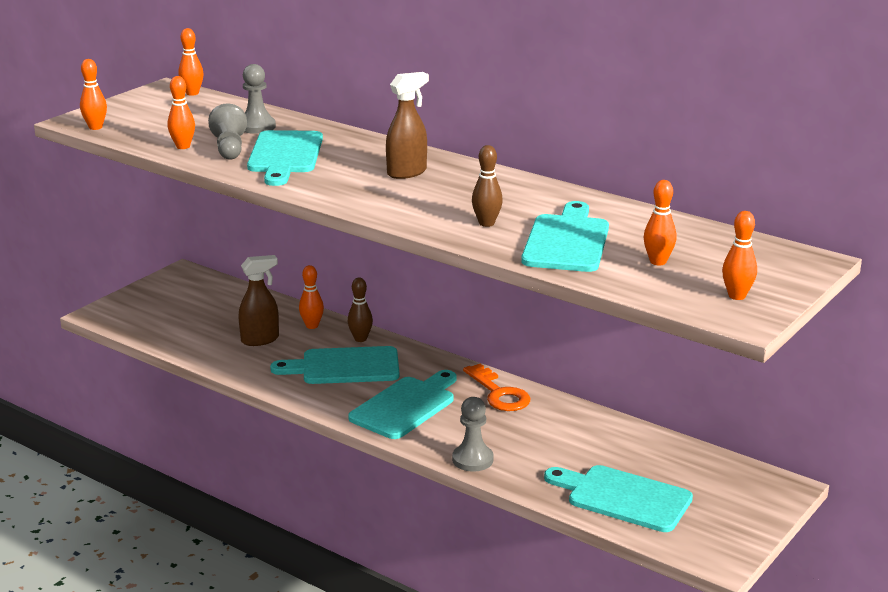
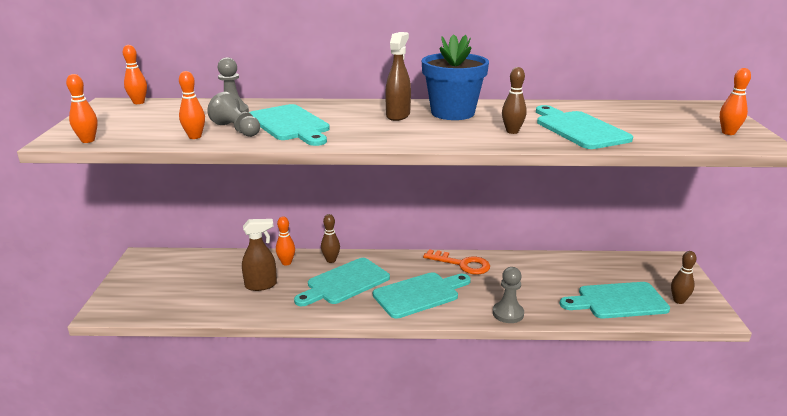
camera: 35 degrees left, 0 degrees up
brown spray bottle [239,255,279,346] -> brown spray bottle turned 45 degrees clockwise [242,219,277,291]
turquoise cutting board [348,370,457,439] -> turquoise cutting board turned 60 degrees clockwise [373,272,471,319]
orange bowling pin [644,180,677,266] -> none
none -> blue flower pot [421,34,489,120]
none -> brown bowling pin [671,251,696,304]

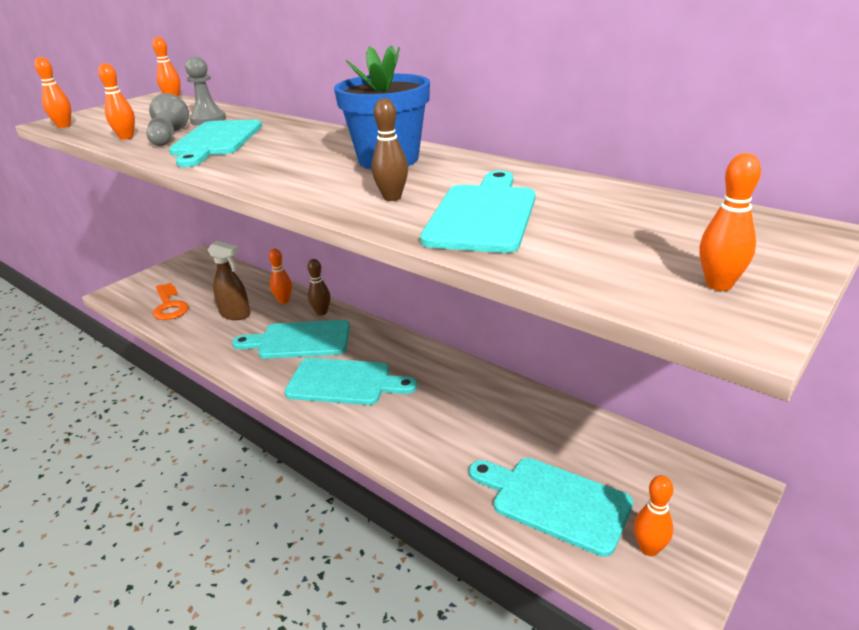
camera: 40 degrees right, 5 degrees up
brown spray bottle [385,32,411,121] -> none
orange key [423,249,490,274] -> orange key moved to [153,283,189,320]
grey pawn [493,267,524,323] -> none
brown bowling pin [671,251,696,304] -> orange bowling pin [634,475,674,556]

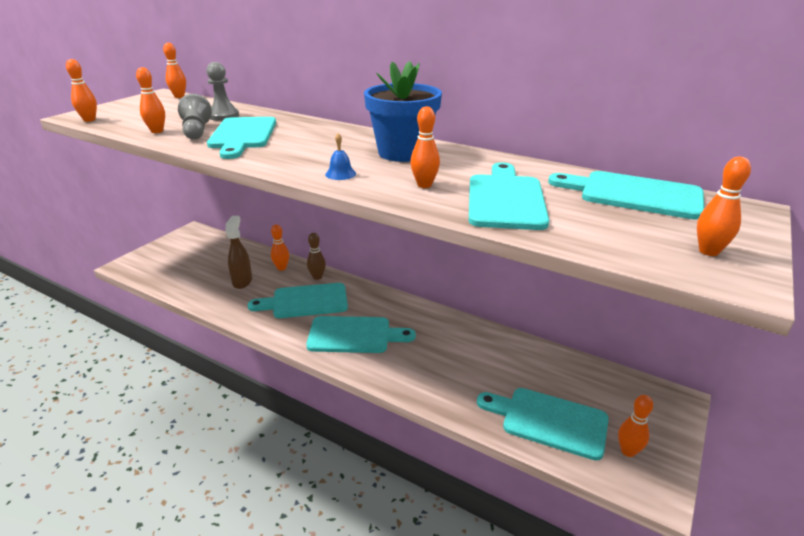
camera: 10 degrees left, 0 degrees up
orange key [153,283,189,320] -> none
brown spray bottle [208,241,250,320] -> brown spray bottle turned 105 degrees counterclockwise [225,216,252,289]
brown bowling pin [372,98,408,201] -> orange bowling pin [410,106,440,188]
none -> blue bell [325,133,356,180]
none -> turquoise cutting board [548,171,704,220]

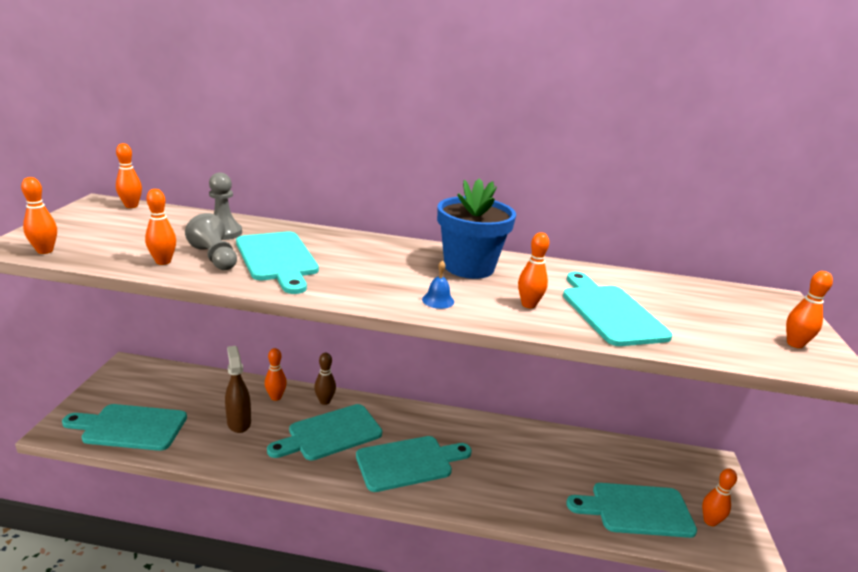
camera: 25 degrees left, 5 degrees down
turquoise cutting board [548,171,704,220] -> turquoise cutting board moved to [62,404,187,451]

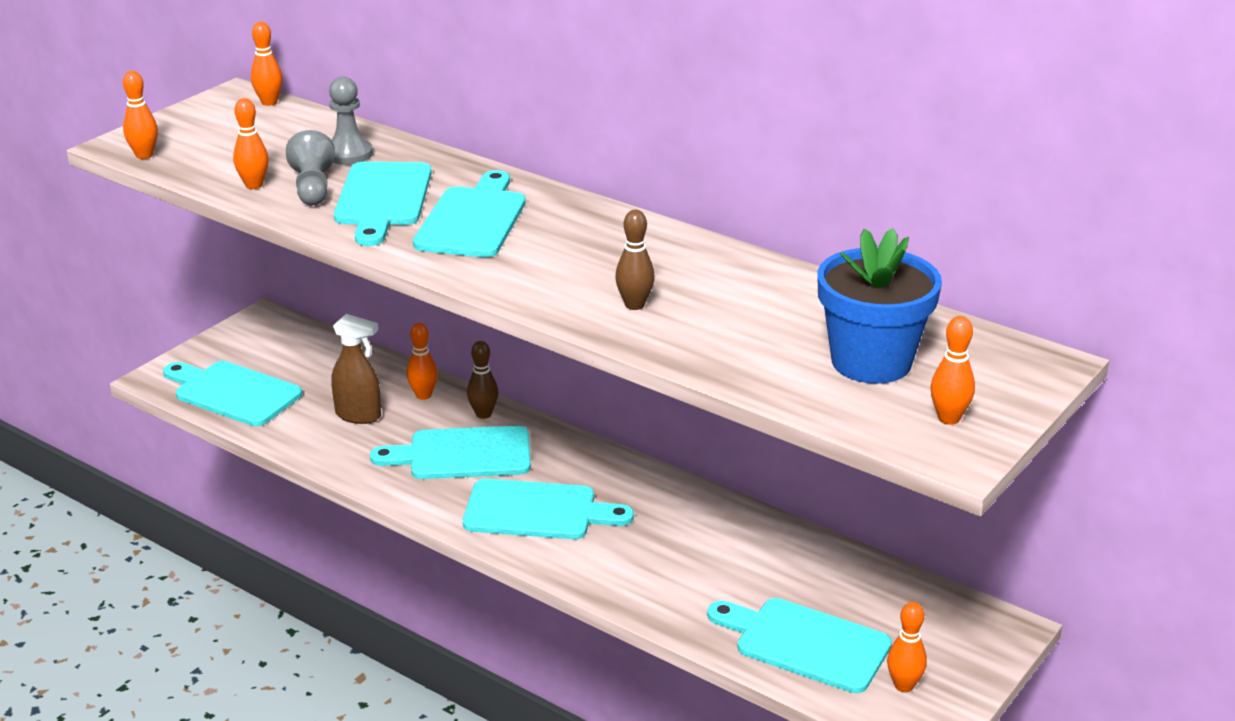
camera: 30 degrees right, 5 degrees up
brown spray bottle [225,346,251,433] -> brown spray bottle turned 105 degrees clockwise [332,314,381,424]
blue bell [422,260,454,309] -> none
blue flower pot [437,178,516,279] -> blue flower pot moved to [817,228,942,384]
orange bowling pin [518,232,549,308] -> brown bowling pin [615,210,655,310]
turquoise cutting board [563,272,673,346] -> turquoise cutting board moved to [413,170,526,257]

